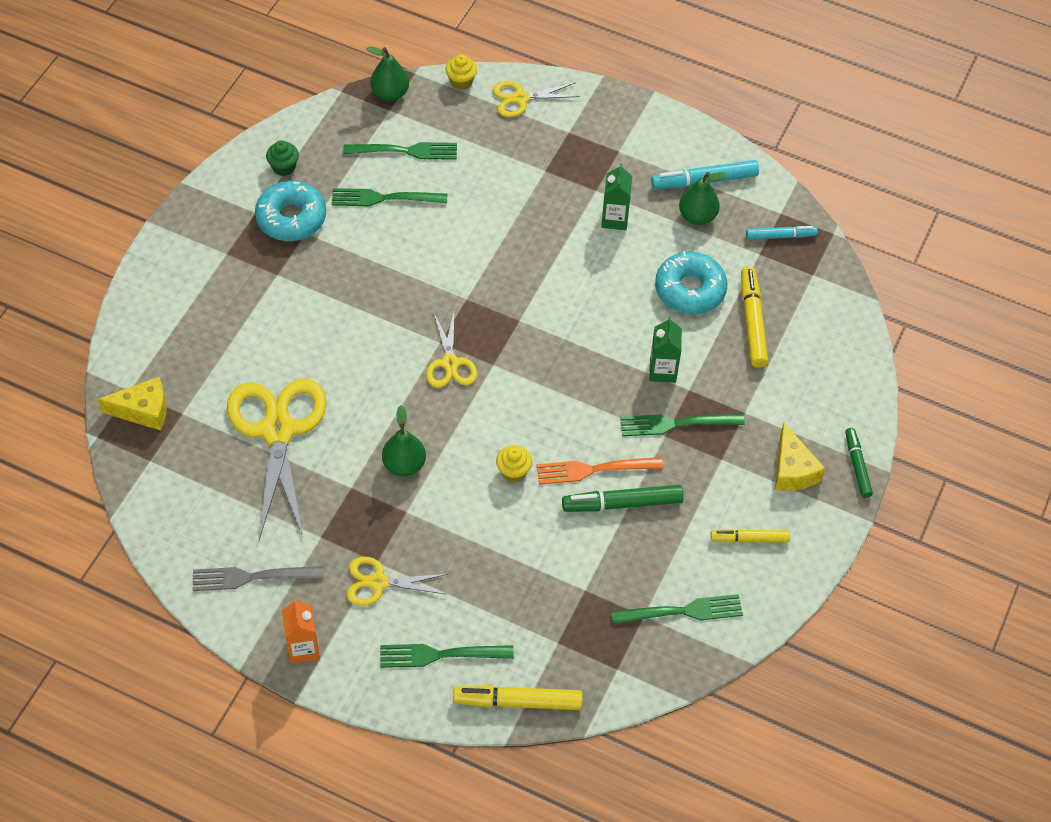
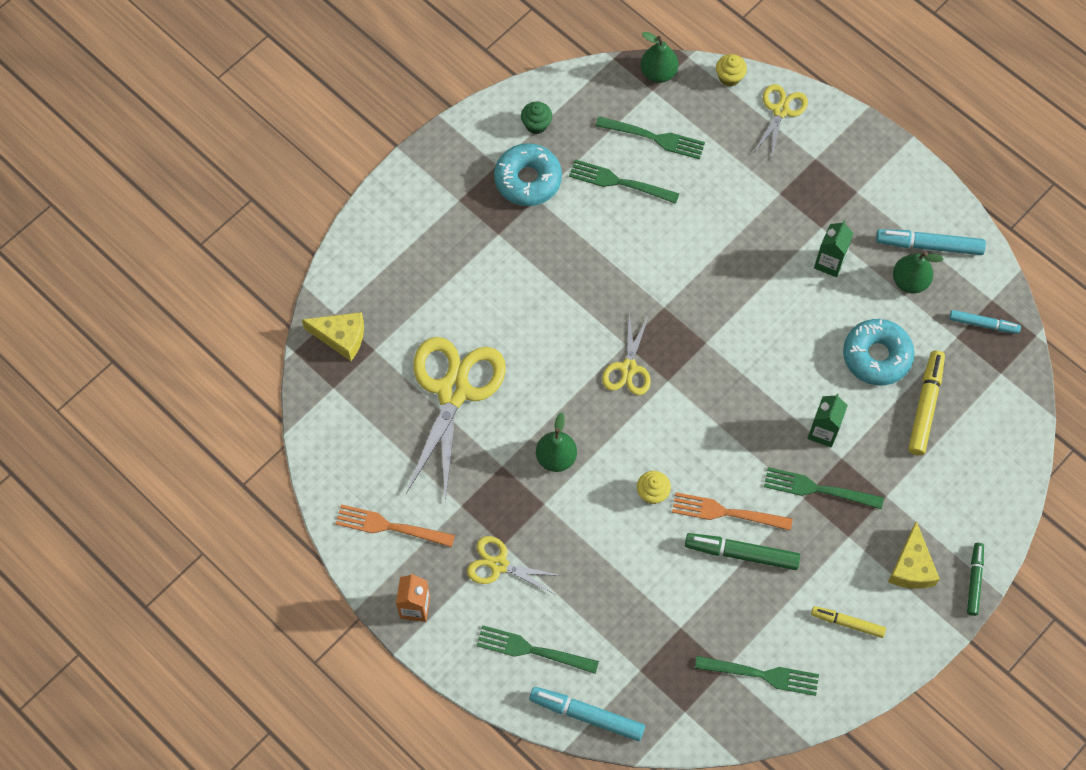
camera: 20 degrees right, 10 degrees up
grey fork [193,566,324,591] -> orange fork [335,504,455,547]
yellow marker [453,685,583,710] -> turquoise marker [529,687,645,741]
yellow scissors [493,81,580,117] -> yellow scissors turned 105 degrees clockwise [754,84,808,161]

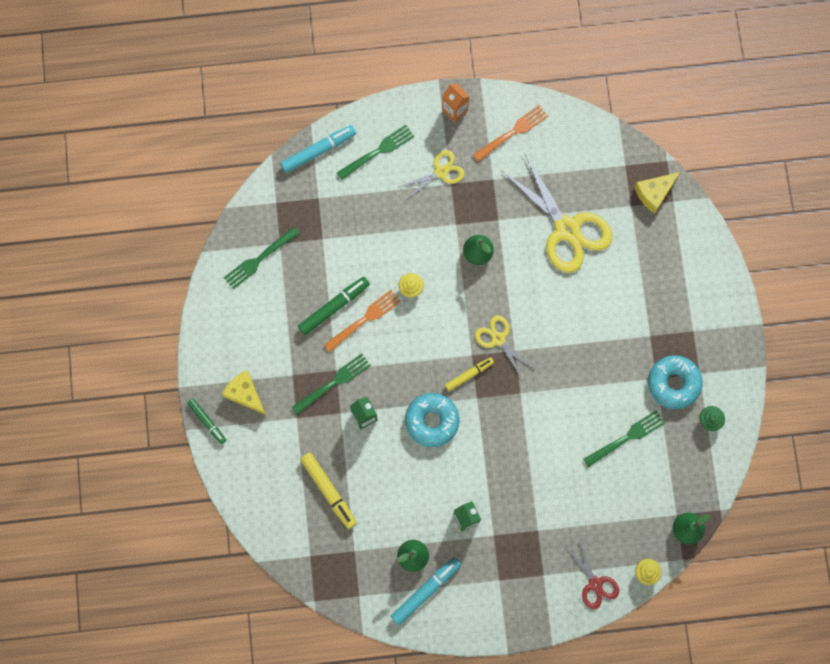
camera: 130 degrees right, 10 degrees up
green fork [595,116,705,159] -> none
yellow scissors [754,84,808,161] -> red scissors [565,539,619,609]
yellow marker [811,606,886,638] -> yellow marker moved to [445,357,494,391]
turquoise donut [843,319,914,386] -> turquoise donut moved to [405,393,459,447]
turquoise marker [949,310,1021,334] -> none

